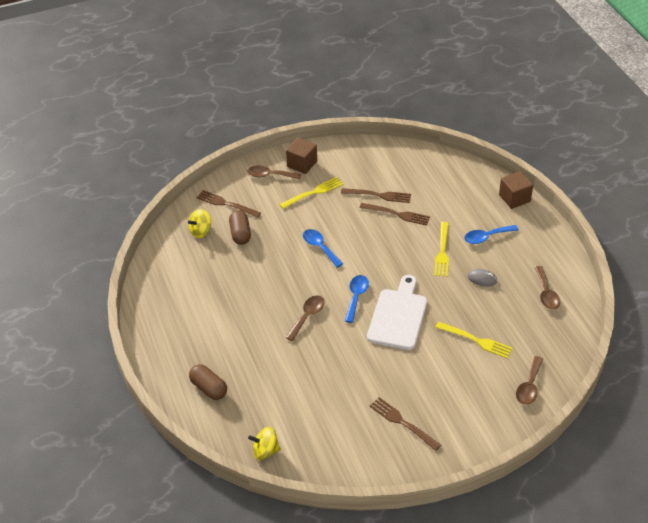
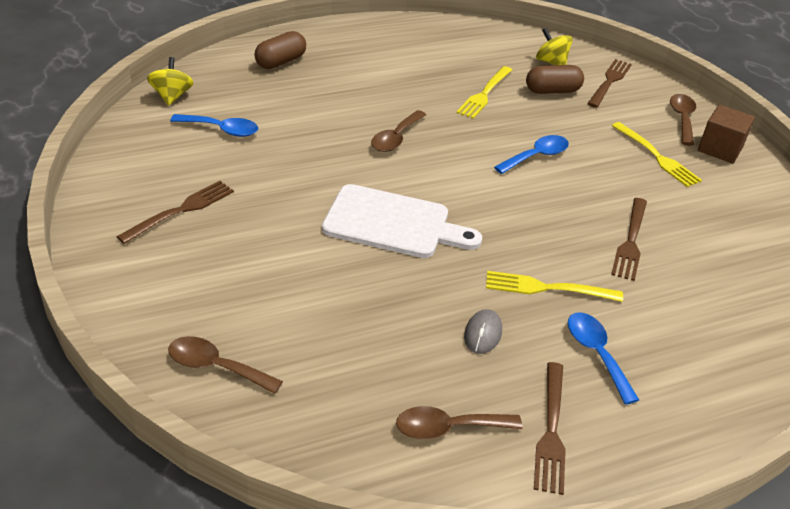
camera: 85 degrees right, 5 degrees down
brown spoon [286,295,325,341] -> brown spoon turned 90 degrees clockwise [371,110,426,152]
brown fork [341,188,411,203] -> brown fork moved to [534,362,566,495]
blue spoon [345,275,369,323] -> blue spoon moved to [170,114,258,137]
yellow fork [436,322,513,358] -> yellow fork moved to [456,66,512,119]
brown cube [499,171,533,209] -> none

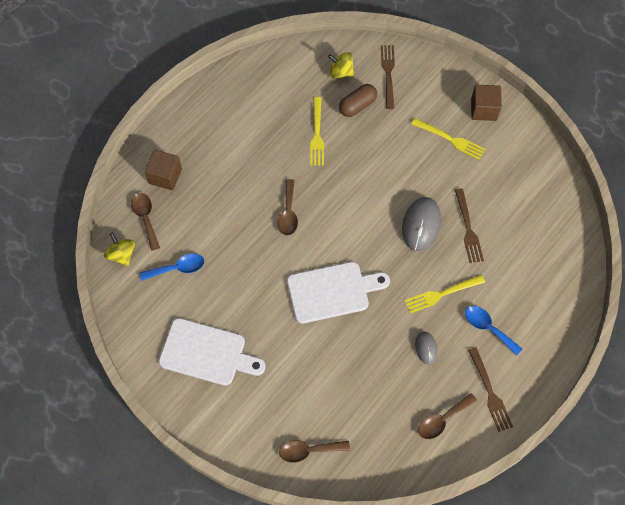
camera: 25 degrees left, 25 degrees up
brown fork [116,181,234,244] -> white cutting board [159,318,266,386]
brown capsule [254,31,306,69] -> brown cube [145,150,182,190]
blue spoon [494,135,569,174] -> none
brown spoon [670,94,696,146] -> brown spoon moved to [131,193,160,251]
none -> grey mouse [402,197,441,251]

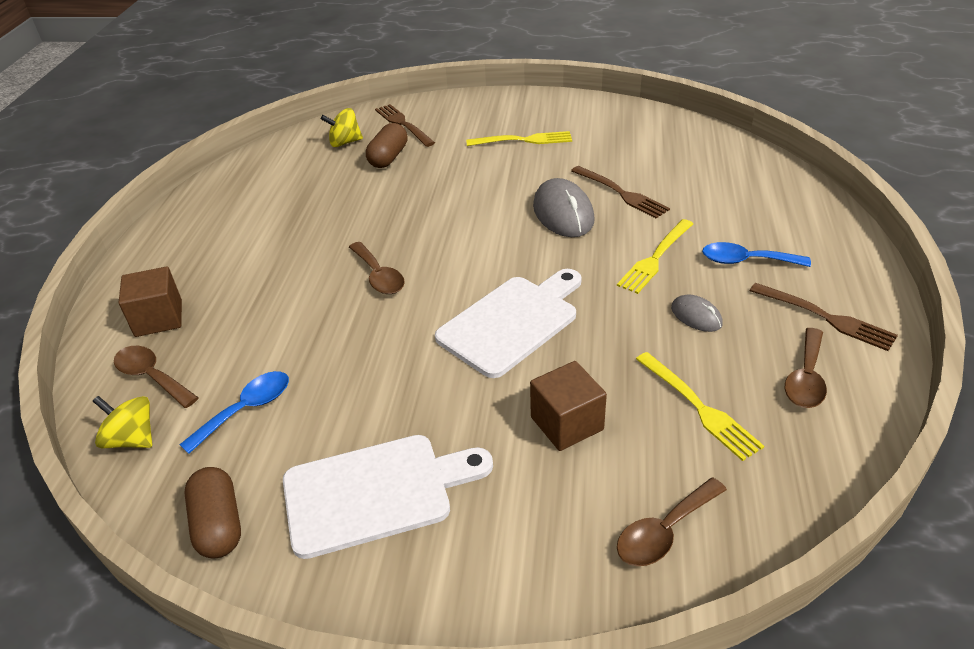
camera: 30 degrees left, 25 degrees down
yellow fork [310,97,324,166] -> yellow fork moved to [636,352,764,461]
brown cube [471,85,502,121] -> brown cube moved to [530,361,607,451]
none -> brown capsule [184,467,241,558]

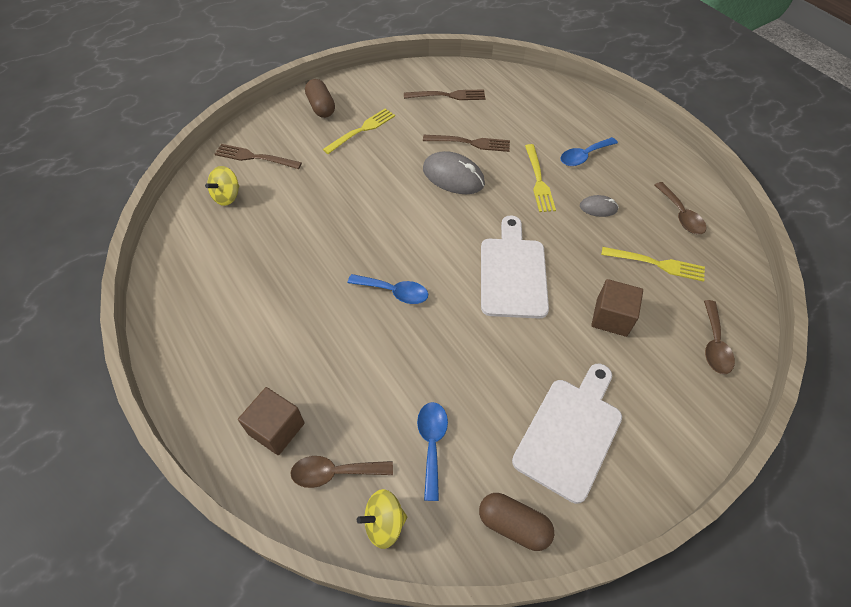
camera: 45 degrees left, 15 degrees up
brown spoon [349,242,405,294] -> blue spoon [348,274,428,304]
brown capsule [366,123,408,168] -> brown capsule moved to [305,79,335,118]
brown fork [750,283,898,351] -> brown fork moved to [404,89,485,100]

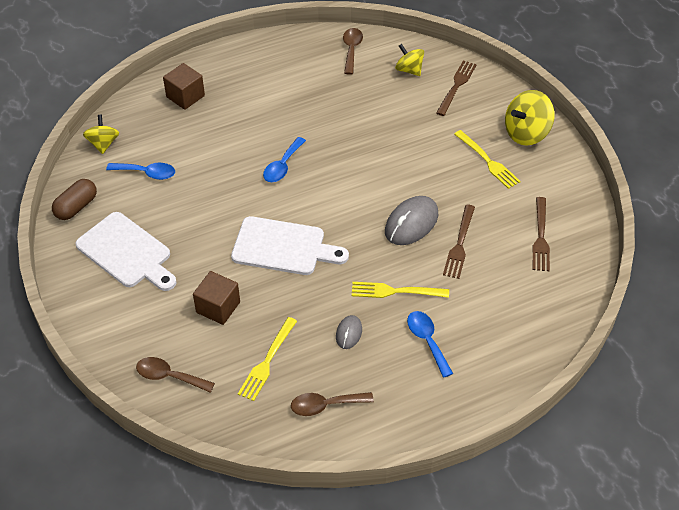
camera: 100 degrees right, 5 degrees down
brown spoon [290,456,393,488] -> brown spoon moved to [343,28,363,75]
brown capsule [305,79,335,118] -> yellow spinning top [505,90,555,146]

